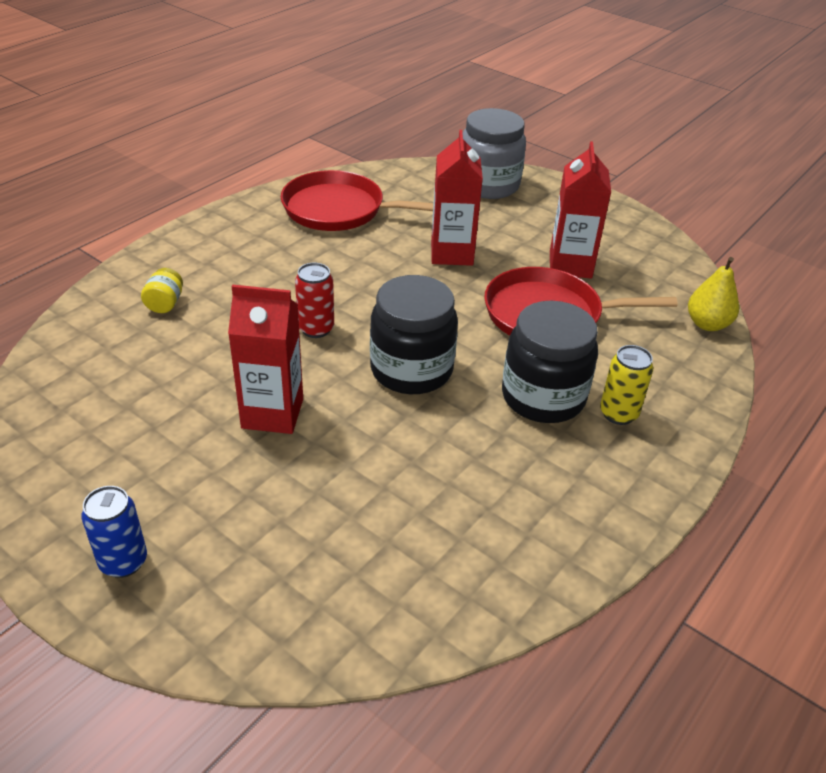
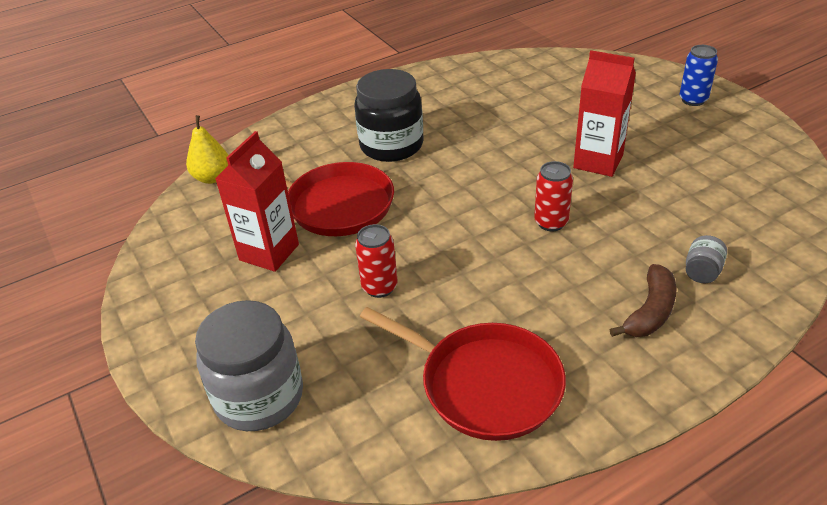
camera: 155 degrees left, 0 degrees up
yellow jar [141,268,183,313] -> grey jar [686,235,727,283]
black jar [370,275,458,394] -> none
red carton [431,130,483,266] -> red can [355,224,398,298]
yellow can [600,345,653,425] -> none
none -> brown banana [609,264,676,337]

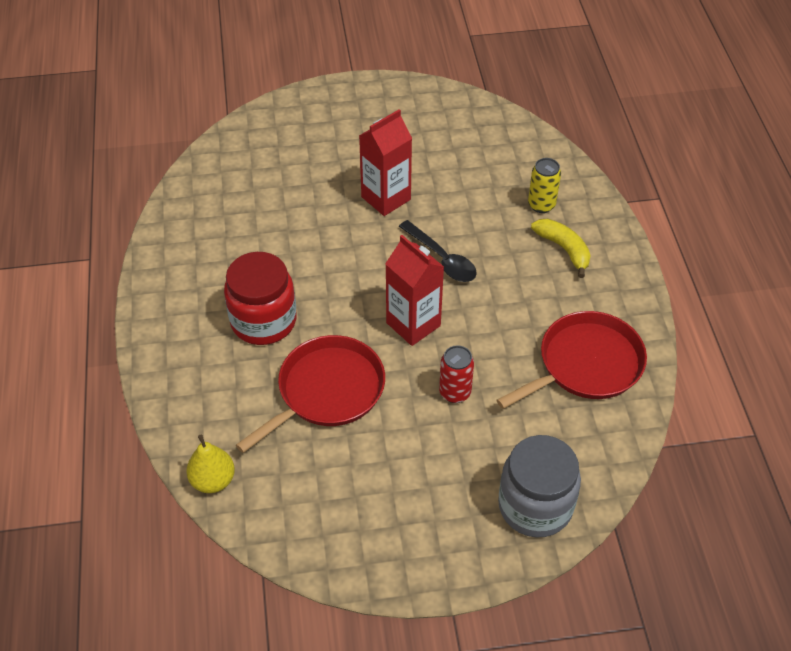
camera: 70 degrees left, 10 degrees up
red carton [215,131,299,272] -> red carton moved to [385,235,444,346]
black jar [354,69,423,162] -> red jar [224,252,297,345]
red can [534,161,573,231] -> black spoon [399,220,477,282]
brown banana [609,264,676,337] -> yellow banana [531,219,591,278]
blue can [679,45,718,106] -> none
grey jar [686,235,727,283] -> yellow can [528,158,561,213]

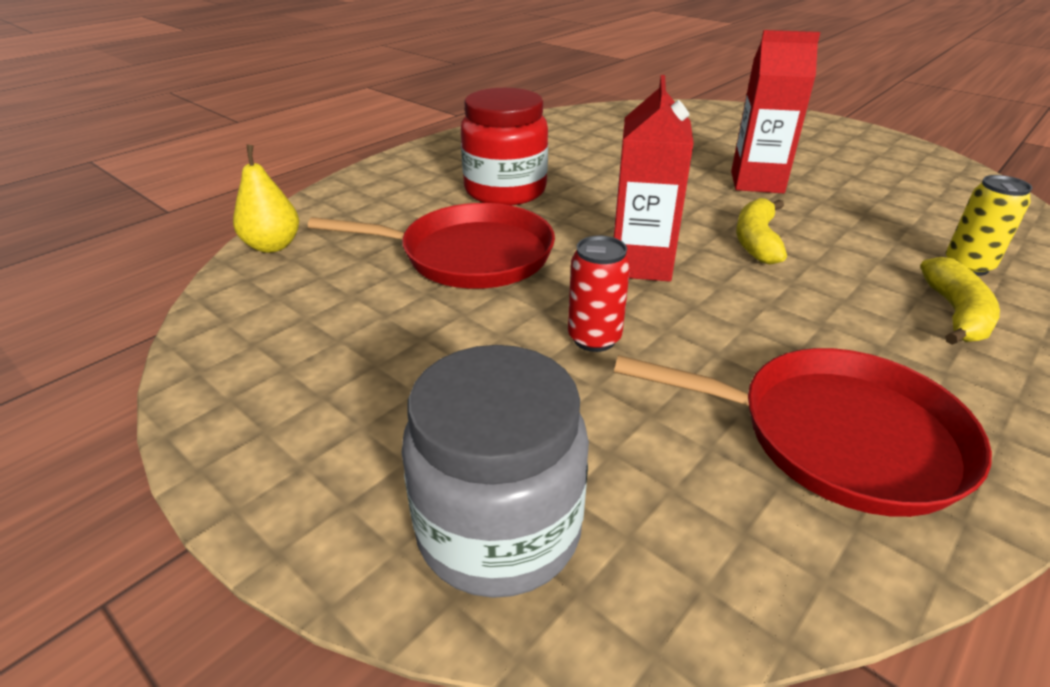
camera: 50 degrees right, 15 degrees down
black spoon [399,220,477,282] -> yellow banana [736,198,787,265]

